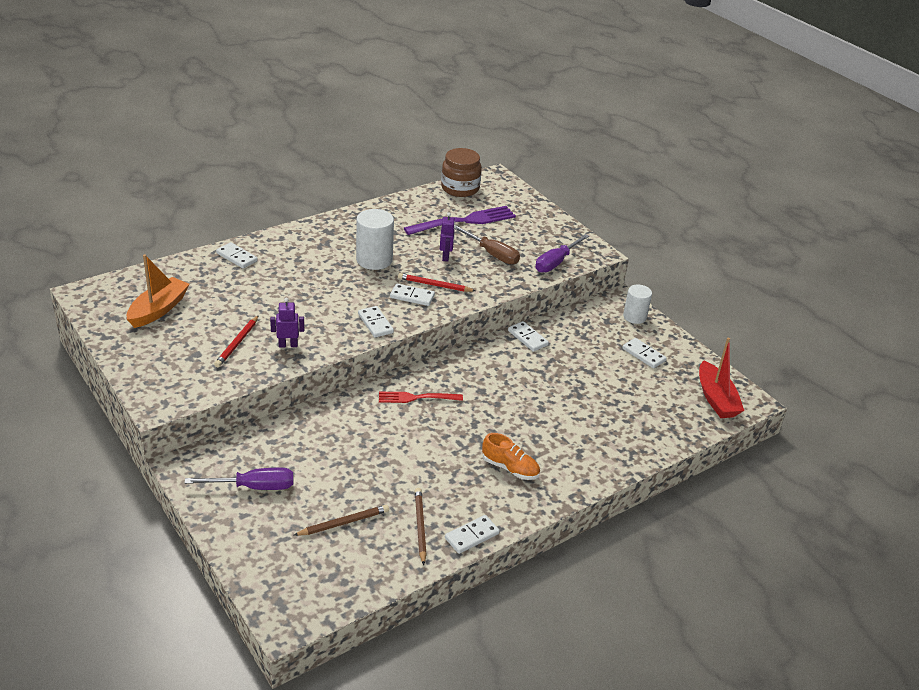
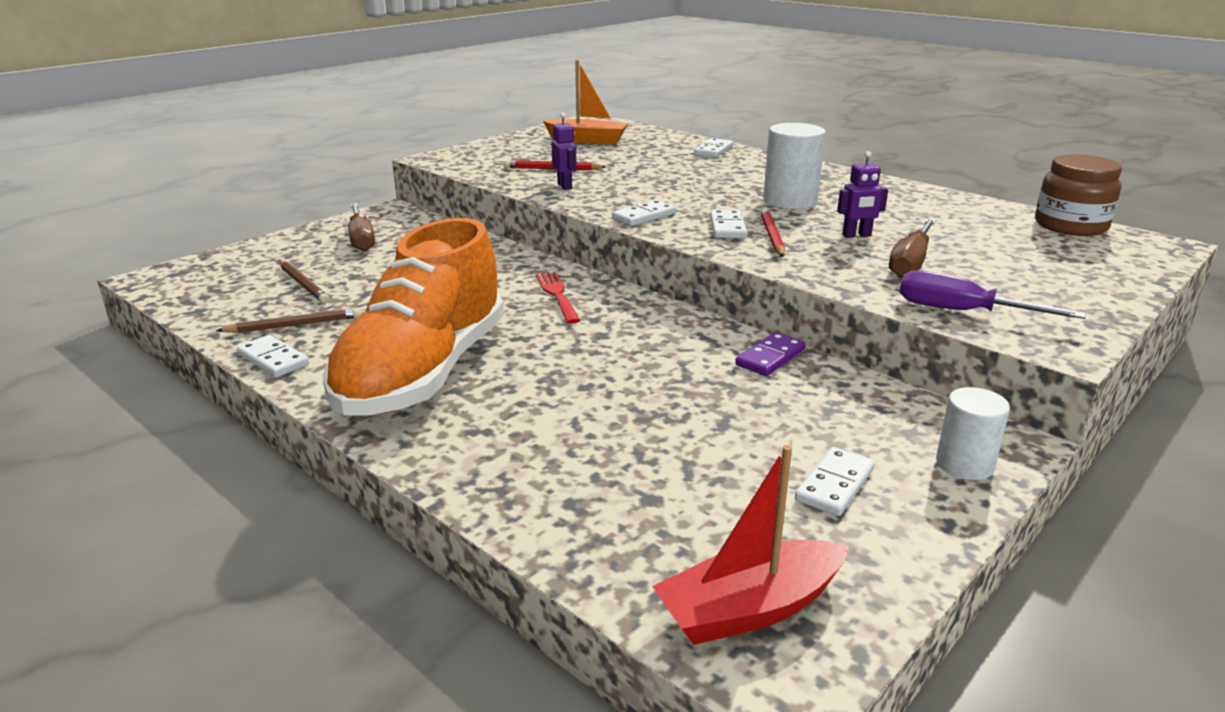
camera: 80 degrees right, 10 degrees down
purple screwdriver [185,468,293,490] -> brown screwdriver [348,203,375,251]
purple fork [404,206,516,235] -> none
orange shoe [482,433,540,480] -> orange shoe [323,218,504,416], size x2.49
white domino [508,321,549,352] -> purple domino [735,332,806,376]

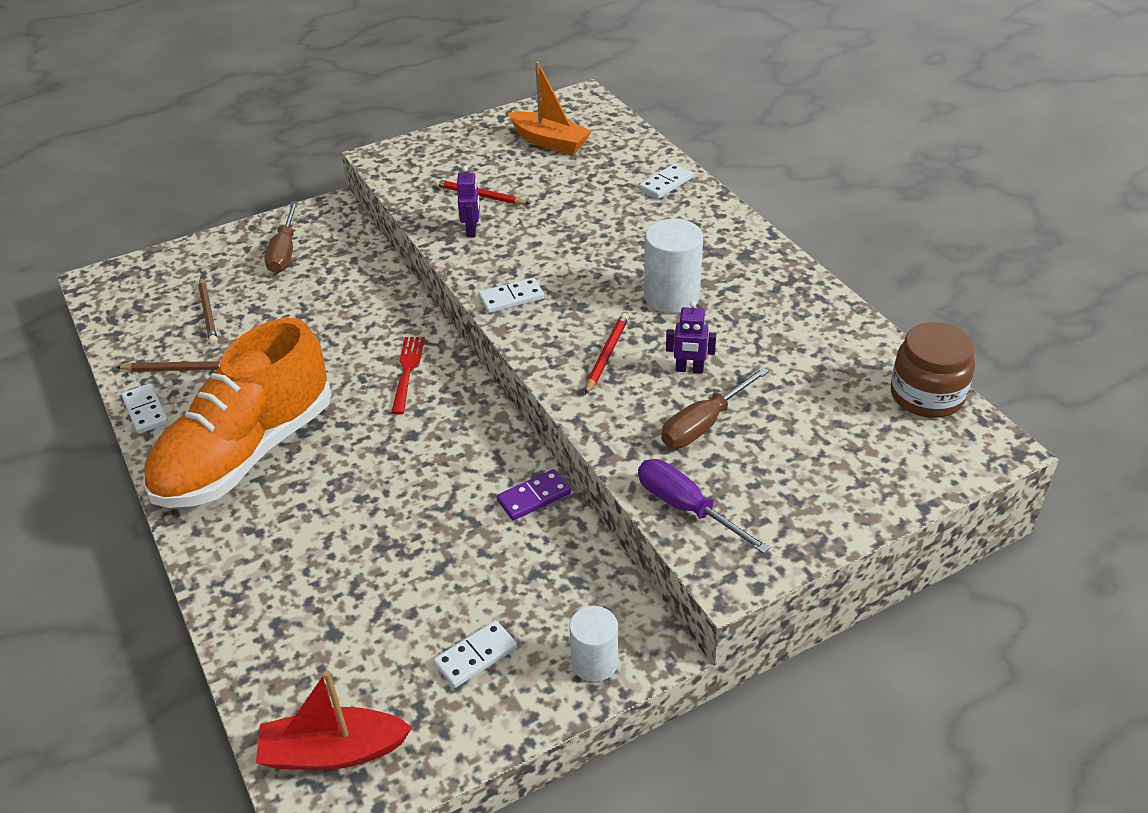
camera: 20 degrees right, 15 degrees up
white domino [710,210,747,238] -> none

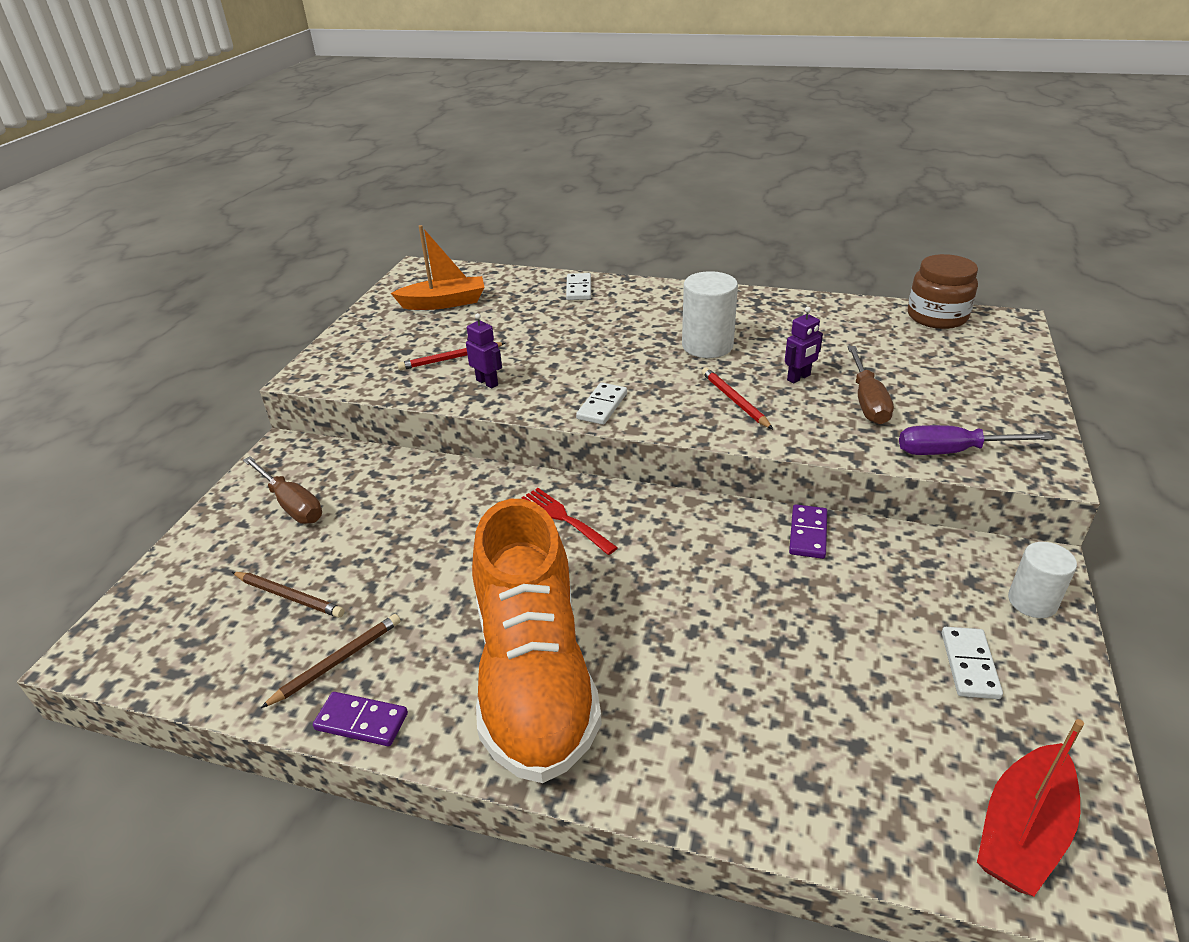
camera: 45 degrees left, 5 degrees down
white domino [121,383,168,434] -> purple domino [313,692,408,746]

